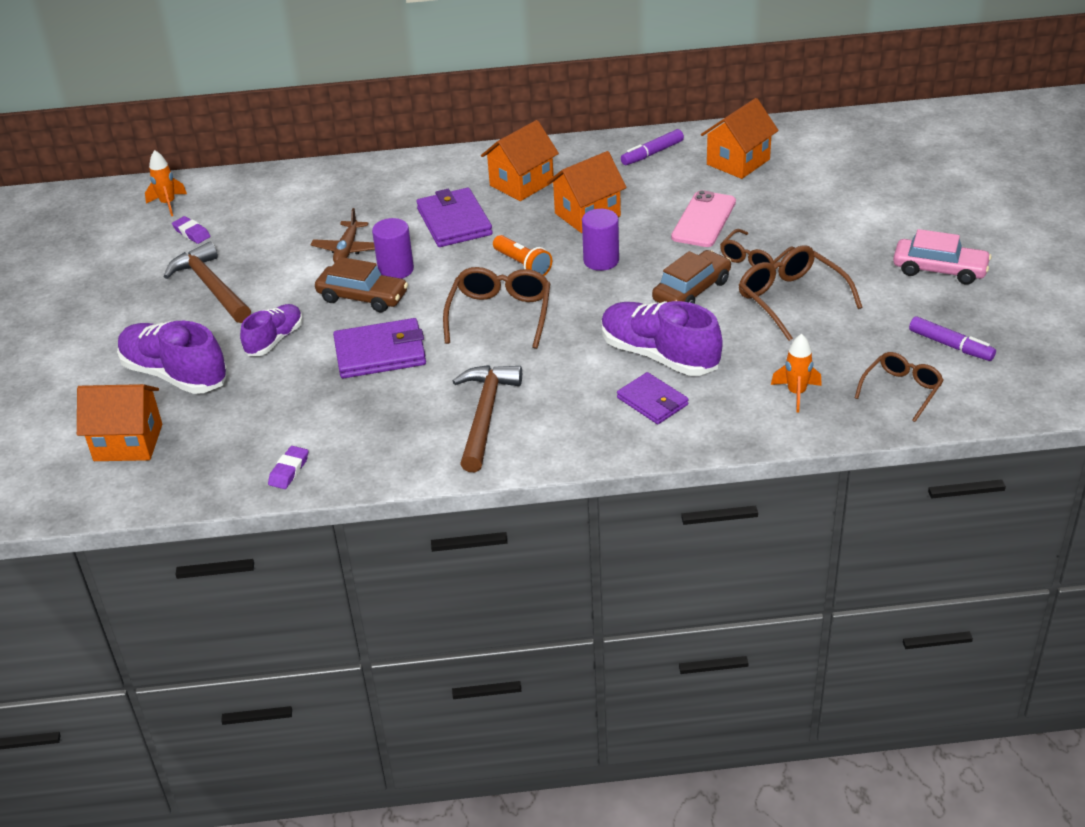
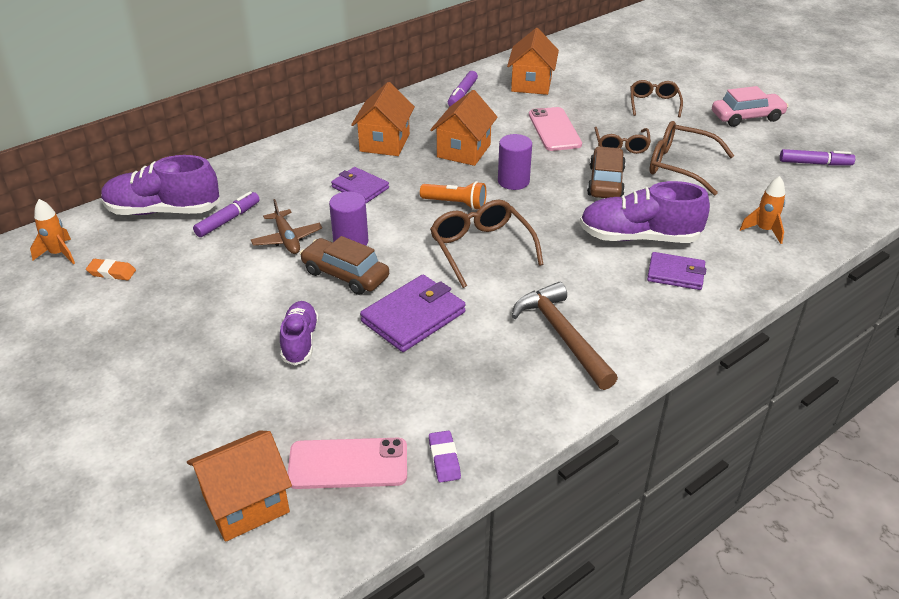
camera: 35 degrees left, 0 degrees up
purple shoe [117,321,228,394] -> purple shoe moved to [101,155,220,215]
brown hammer [164,242,251,323] -> none
purple eraser [172,216,211,244] -> orange eraser [86,259,136,280]
brown car [315,257,408,312] -> brown car turned 135 degrees counterclockwise [300,236,389,295]
purple wallet [416,188,493,247] -> purple wallet [331,167,389,203], size x0.66
brown glasses [855,352,944,422] -> brown glasses moved to [631,80,683,117]
none -> purple marker [193,191,260,237]
none -> pink phone [287,438,407,489]

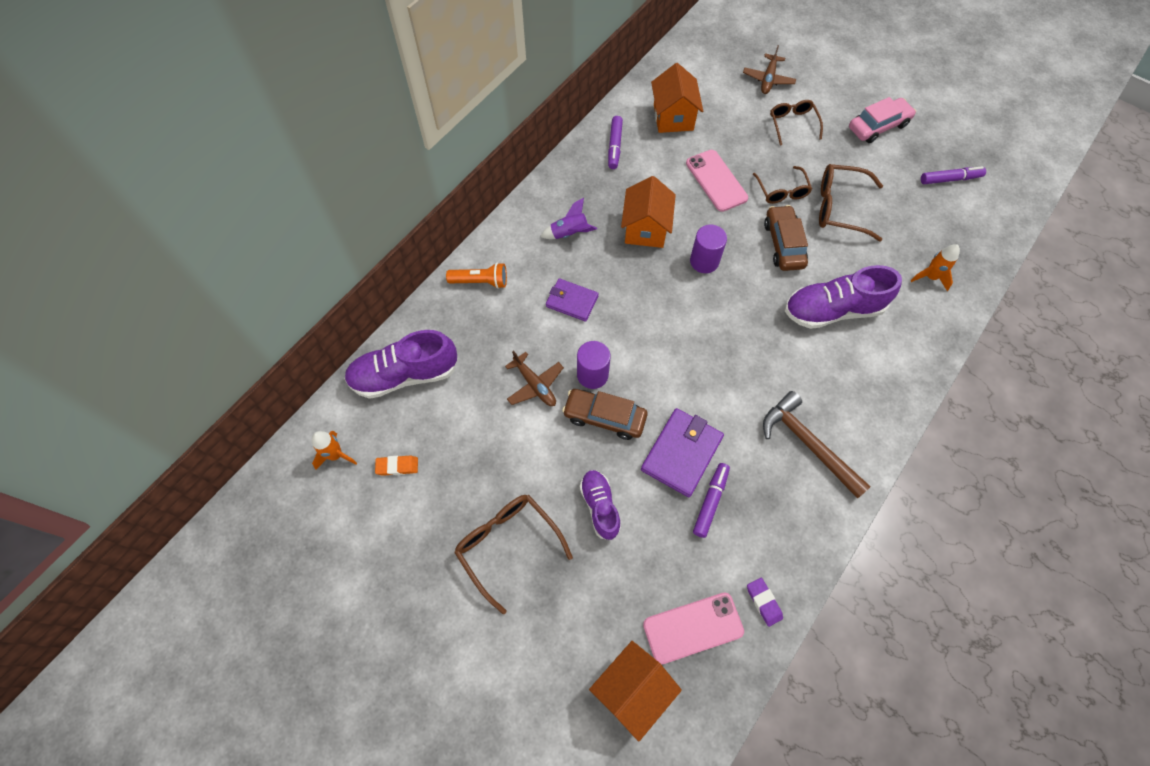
camera: 15 degrees left, 25 degrees up
purple marker [193,191,260,237] -> purple marker moved to [693,463,730,538]
orange house [351,82,415,156] -> purple rocket [540,198,597,239]
orange flashlight [420,181,486,210] -> orange flashlight moved to [446,263,507,289]
brown glasses [430,200,544,288] -> brown glasses moved to [454,495,573,614]
purple wallet [647,252,706,290] -> none
none -> brown plane [743,45,796,94]

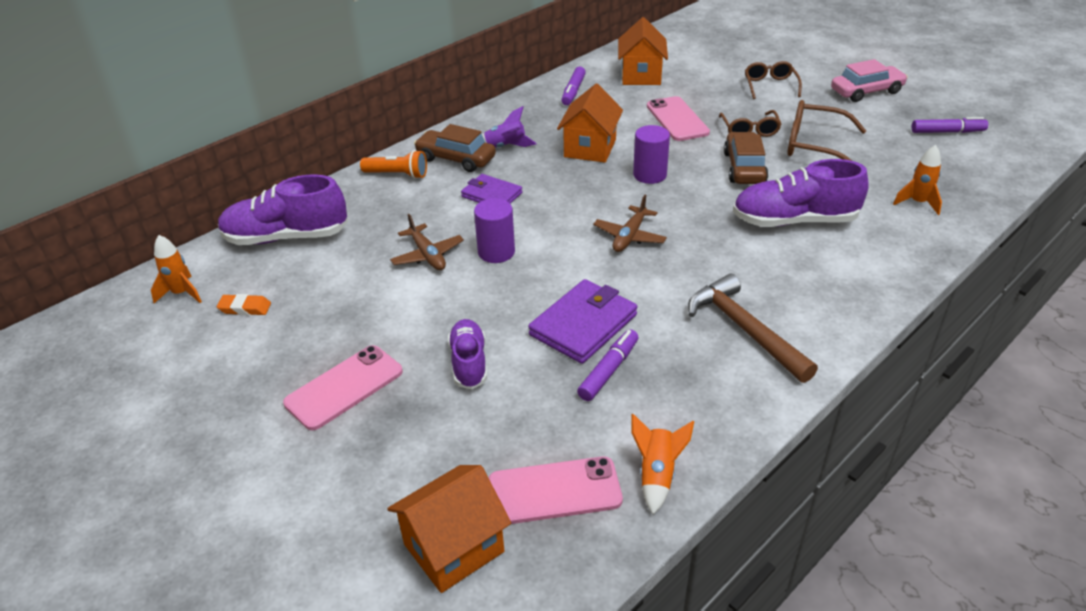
camera: 10 degrees right, 25 degrees down
brown glasses [454,495,573,614] -> pink phone [283,345,403,431]
brown car [562,389,648,440] -> brown car moved to [414,124,496,172]
brown plane [743,45,796,94] -> brown plane moved to [593,195,667,252]
purple eraser [747,578,783,627] -> orange rocket [631,414,694,515]

